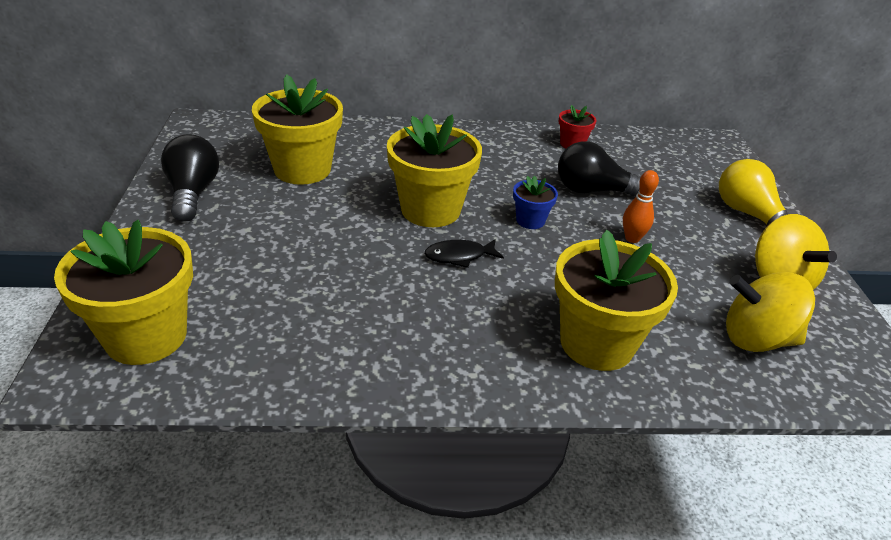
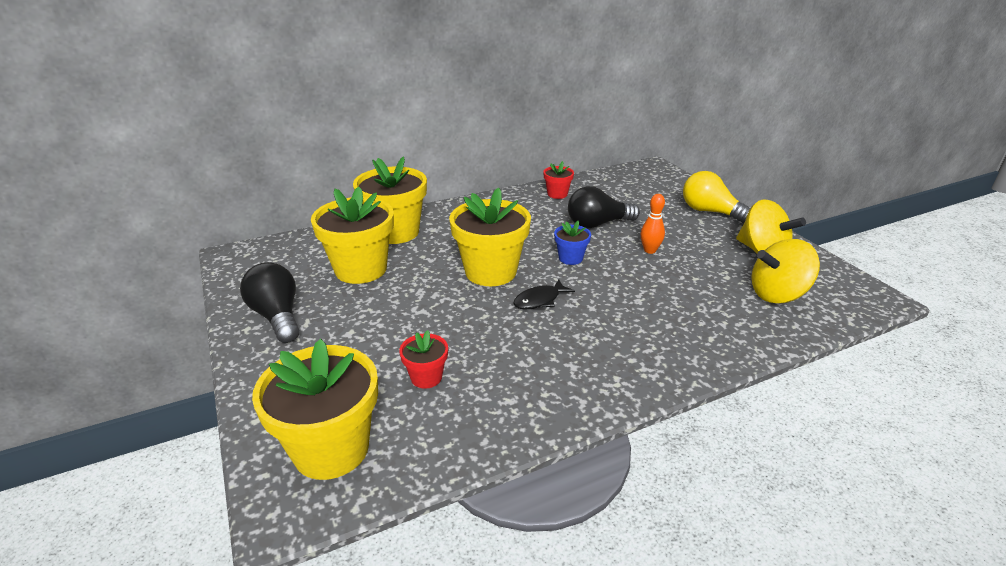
camera: 20 degrees left, 5 degrees down
yellow flower pot [555,230,678,371] -> yellow flower pot moved to [353,156,427,244]
none -> red flower pot [399,330,448,389]

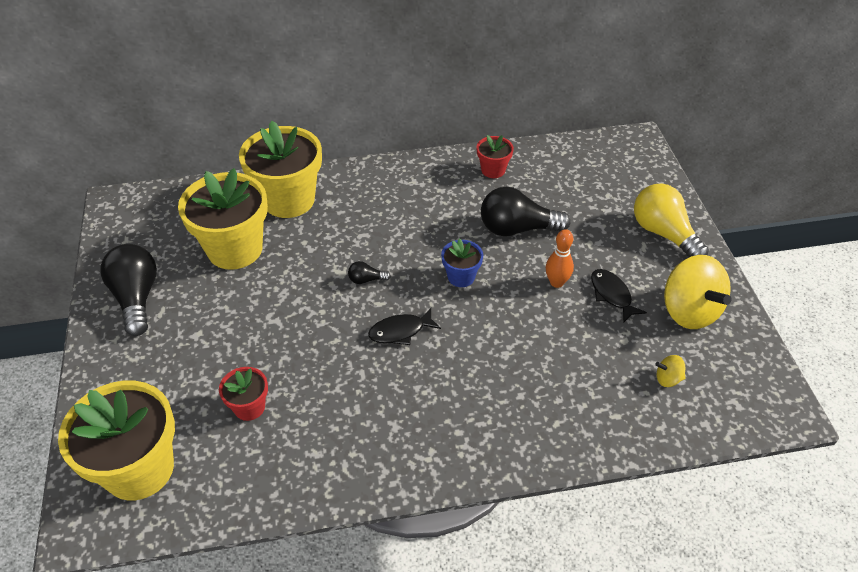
camera: 15 degrees right, 15 degrees up
yellow flower pot [449,188,531,286] -> black light bulb [348,261,391,284]
yellow spinning top [751,239,820,304] -> yellow spinning top [655,355,685,387], size x0.43
none -> black fish [591,269,647,323]

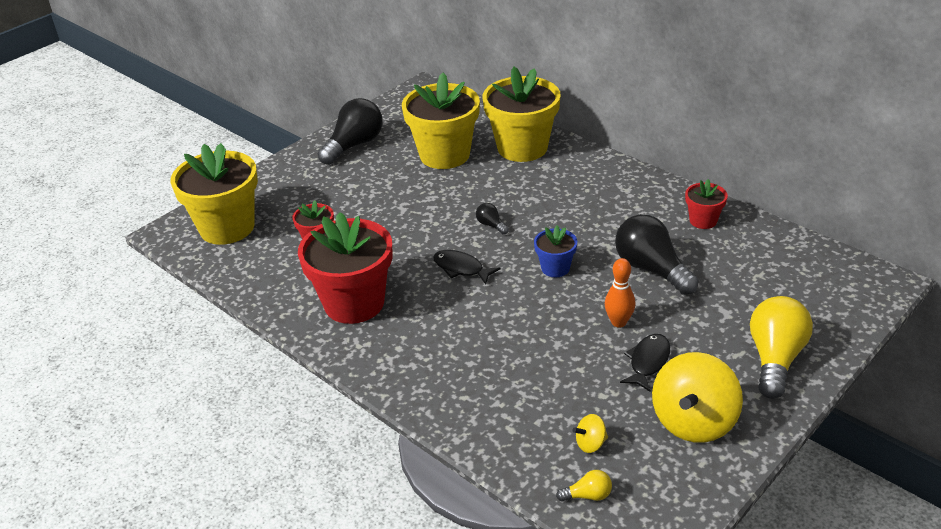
camera: 55 degrees right, 10 degrees down
yellow spinning top [655,355,685,387] -> yellow spinning top turned 75 degrees counterclockwise [573,414,608,453]
none -> red flower pot [298,212,393,324]
none -> yellow light bulb [556,470,612,502]

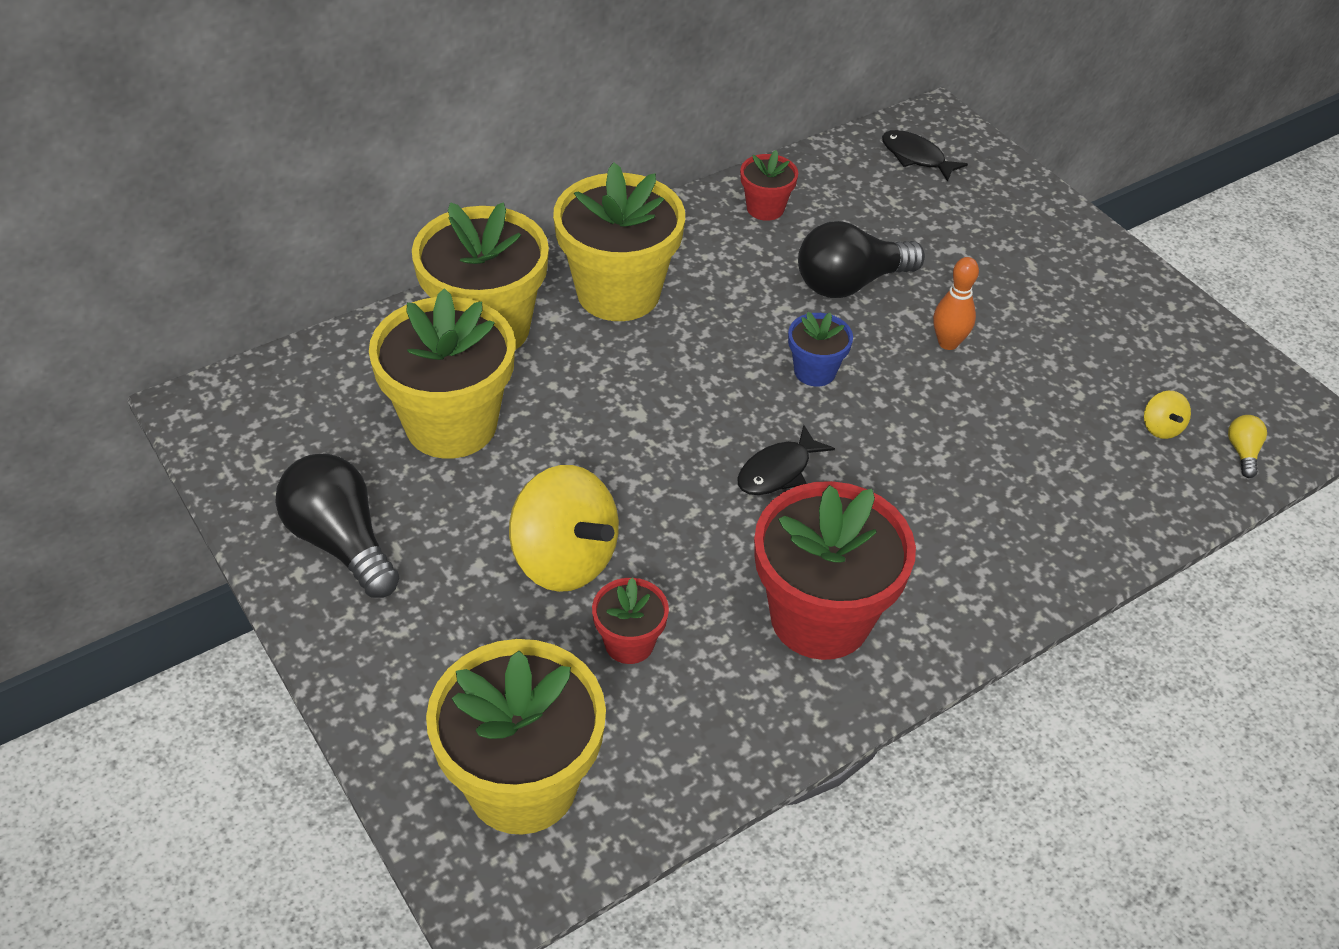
camera: 80 degrees left, 10 degrees up
black light bulb [476,203,509,235] -> none
black fish [620,334,670,392] -> black fish moved to [882,130,968,182]
yellow spinning top [652,352,743,443] -> yellow spinning top moved to [509,465,619,592]
yellow light bulb [750,296,813,399] -> none
none -> yellow flower pot [553,163,685,321]

